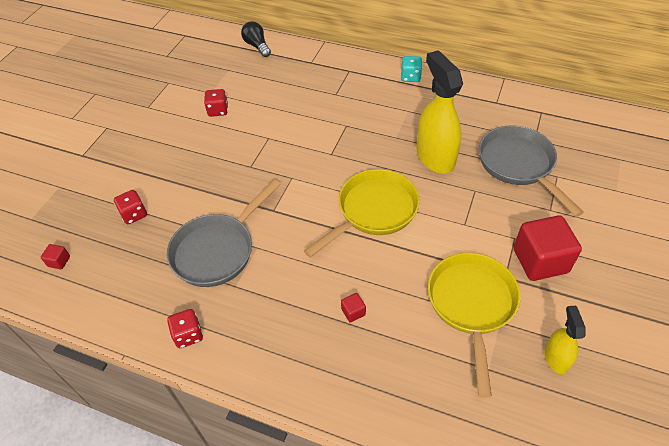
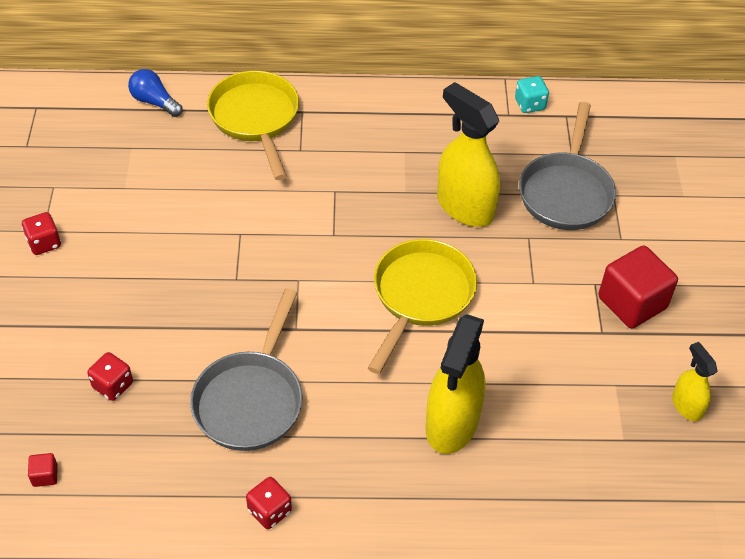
camera: 25 degrees left, 0 degrees up
red dice [204,89,228,117] -> red dice moved to [22,212,61,255]
black light bulb [241,21,271,57] -> blue light bulb [128,69,183,117]
red cube [341,293,366,323] -> yellow spray bottle [425,314,486,454]
turquoise dice [401,56,422,82] -> turquoise dice moved to [515,76,549,113]
yellow pan [428,253,521,398] -> yellow pan moved to [207,71,299,180]
grey pan [479,125,584,217] -> grey pan turned 120 degrees counterclockwise [519,102,616,230]

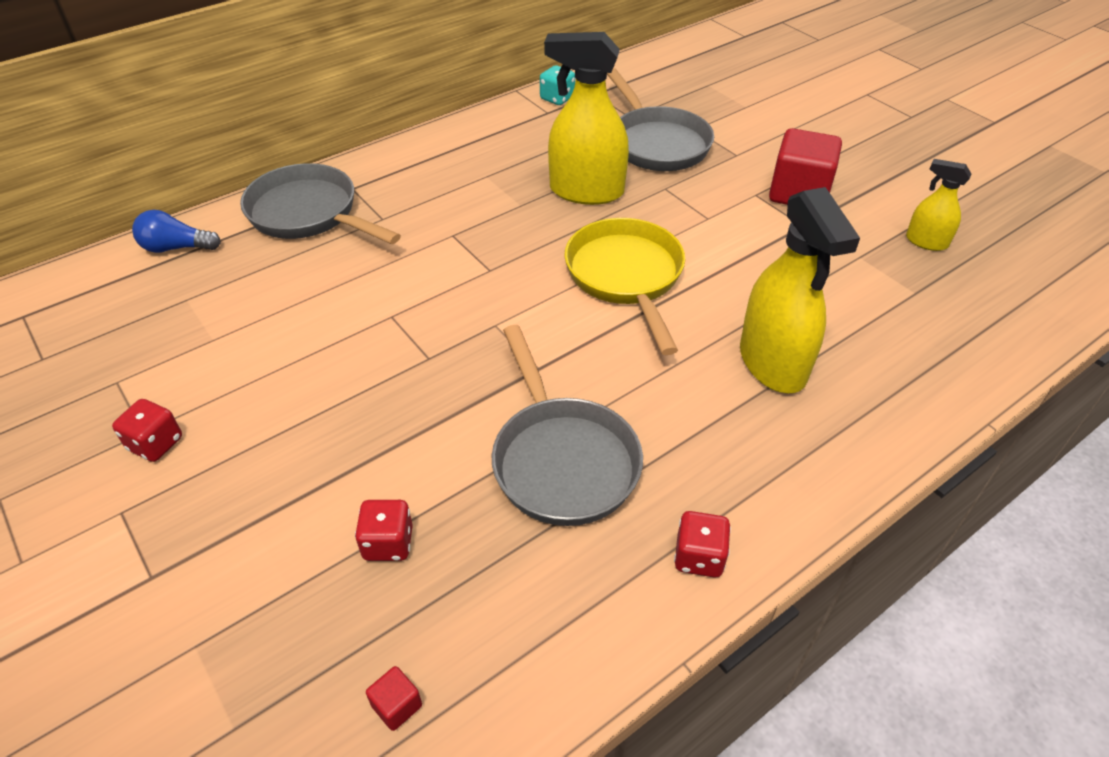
camera: 35 degrees left, 5 degrees down
yellow pan [207,71,299,180] -> grey pan [240,163,401,244]

